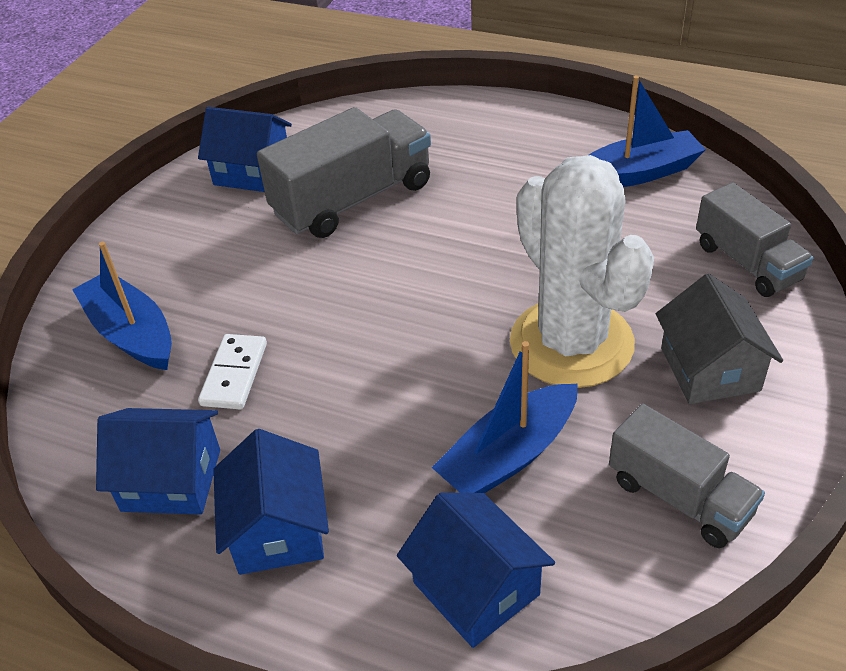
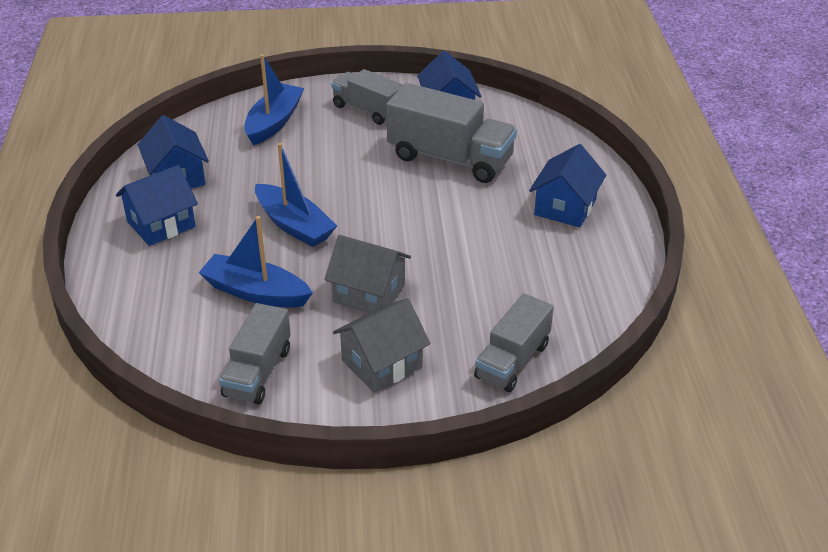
camera: 60 degrees right, 5 degrees down
white domino [198,334,267,410] -> none
blue house [397,493,555,648] -> blue house moved to [529,144,606,227]
white cactus [510,155,654,388] -> grey house [324,235,411,313]
blue boat [589,76,706,187] -> blue boat moved to [255,143,337,247]
none -> grey truck [331,69,403,125]

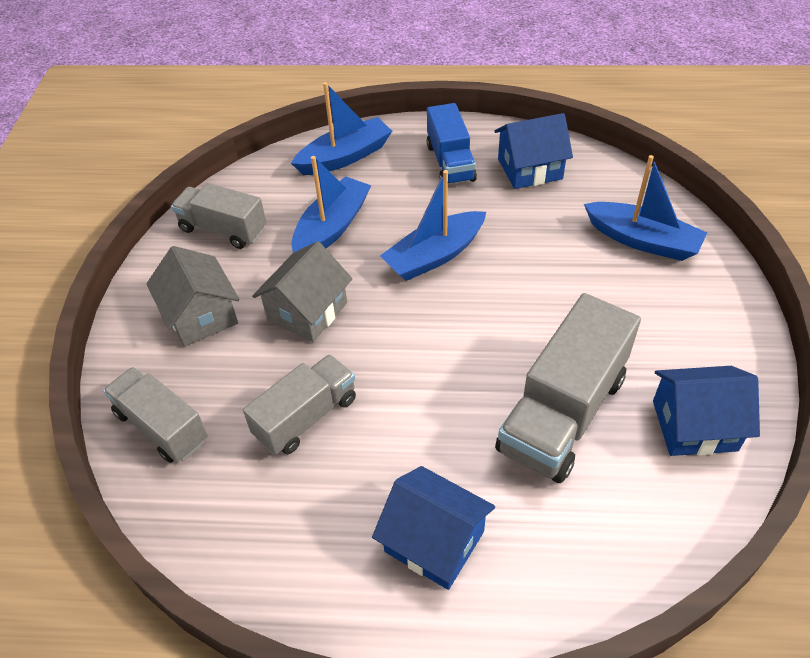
camera: 100 degrees right, 10 degrees up
blue house [116,165,198,246] -> blue truck [427,103,477,184]
grey truck [331,69,403,125] -> grey truck moved to [243,354,356,455]
none -> blue boat [291,82,392,175]

